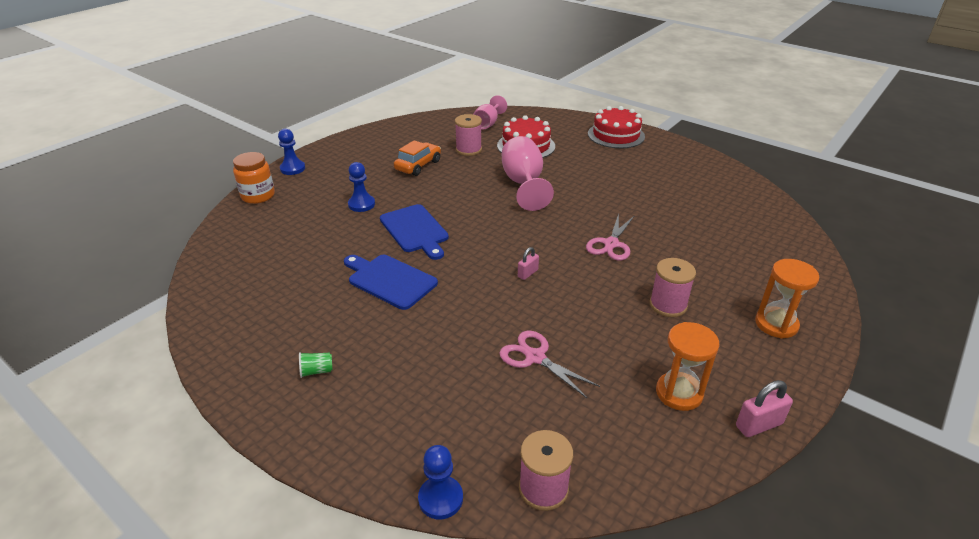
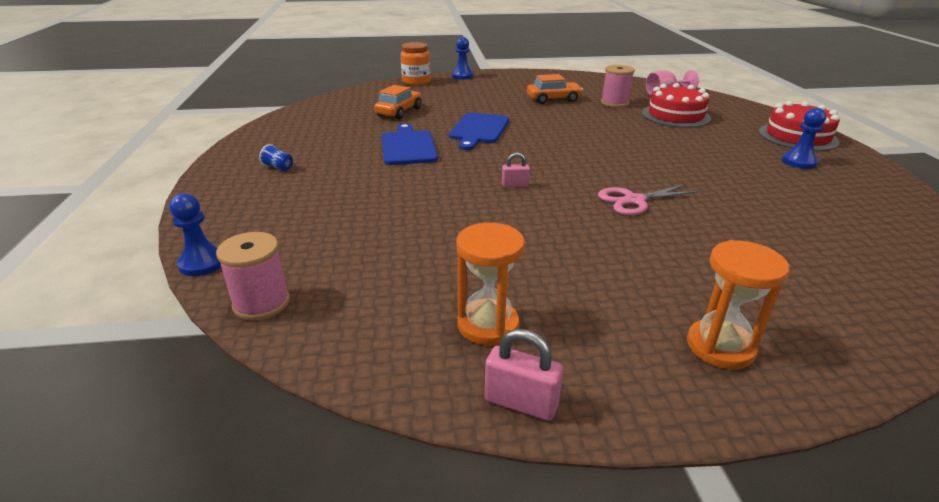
camera: 45 degrees right, 5 degrees down
green cup [299,352,332,378] -> blue cup [259,144,293,171]
blue pawn [348,162,375,212] -> blue pawn moved to [782,108,827,169]
pink scissors [499,331,600,398] -> none
pink goblet [502,136,554,211] -> none
pink spool [650,258,696,317] -> none
none -> orange car [374,85,422,119]

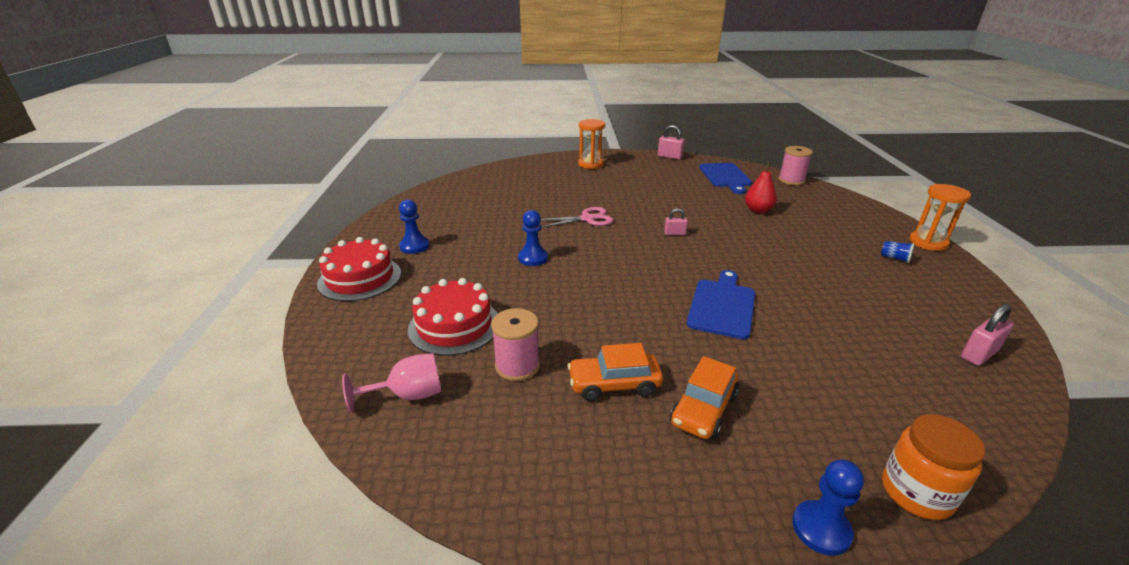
camera: 175 degrees left, 0 degrees up
blue pawn [169,193,221,276] -> blue pawn moved to [518,210,548,266]
orange car [374,85,422,119] -> orange car moved to [670,356,739,439]
blue cutting board [381,123,438,165] -> blue cutting board moved to [699,163,752,194]
orange hourglass [457,223,525,345] -> orange hourglass moved to [909,184,971,251]
none -> red pear [745,163,777,213]
none -> pink padlock [961,304,1013,366]

